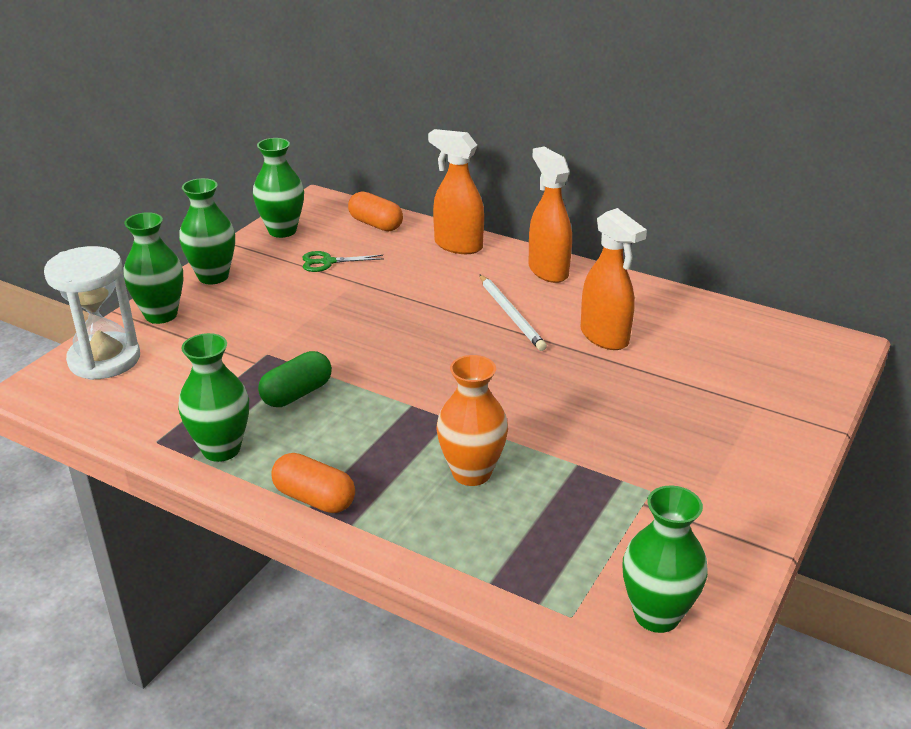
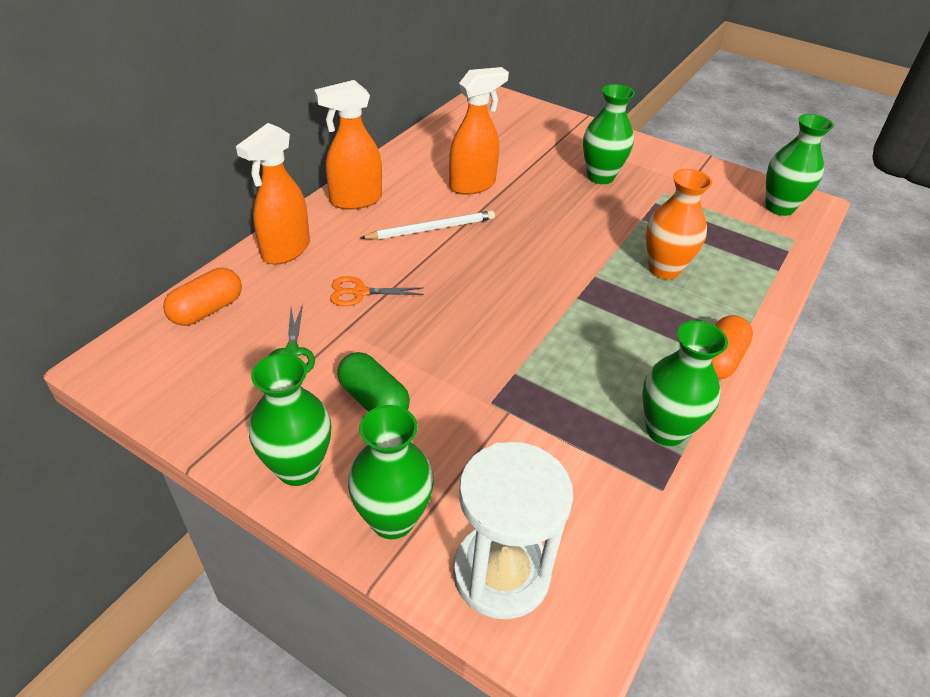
camera: 90 degrees left, 10 degrees up
green vase [253,138,304,238] -> green vase moved to [583,84,635,184]
green capsule [258,351,332,407] -> green capsule moved to [337,352,410,412]
none -> orange scissors [330,276,424,306]

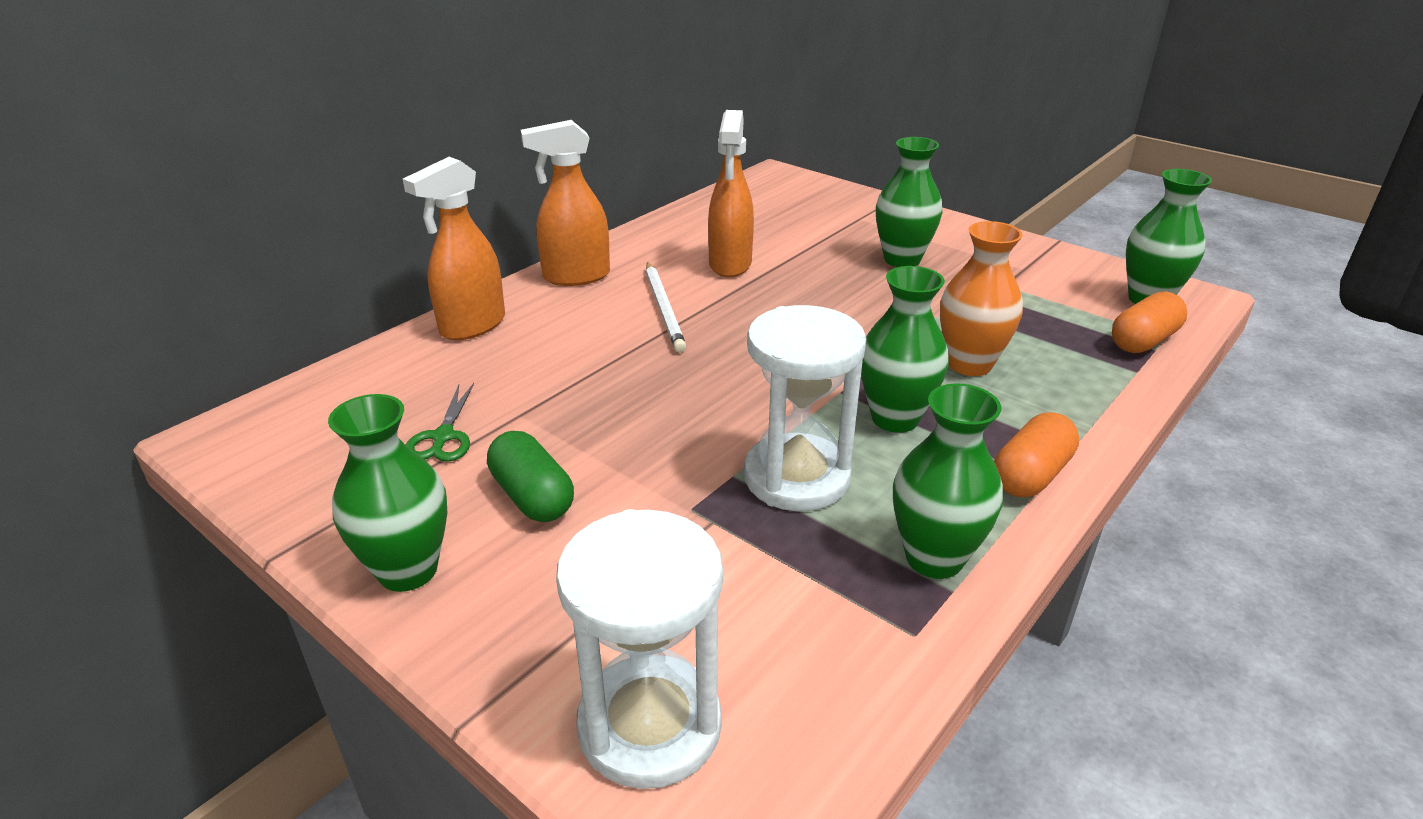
camera: 10 degrees right, 10 degrees down
orange capsule [163,268,242,326] -> orange capsule moved to [1112,291,1187,353]
orange scissors [330,276,424,306] -> none
green vase [348,405,434,539] -> green vase moved to [861,266,949,433]
white pencil [360,210,495,240] -> white pencil turned 90 degrees clockwise [646,262,686,353]
orange spray bottle [449,67,509,195] -> orange spray bottle turned 120 degrees clockwise [708,110,754,277]
none -> white hourglass [744,305,866,511]

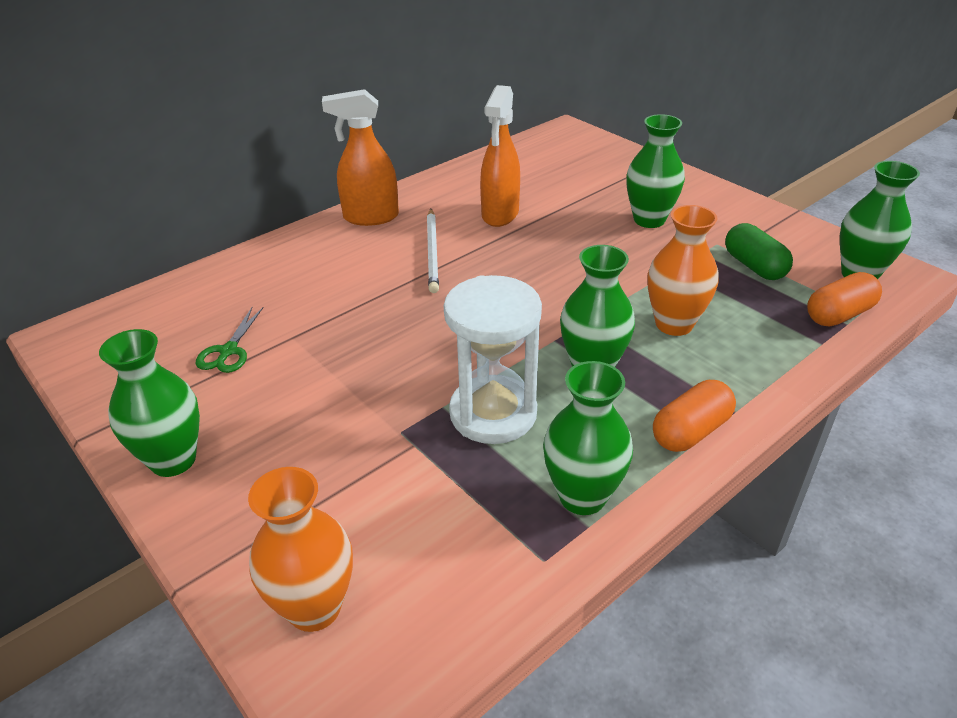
camera: 10 degrees right, 5 degrees up
orange spray bottle [403,157,505,341] -> none
green capsule [487,431,574,522] -> green capsule moved to [725,223,793,280]
white hourglass [556,509,723,789] -> orange vase [248,467,353,632]

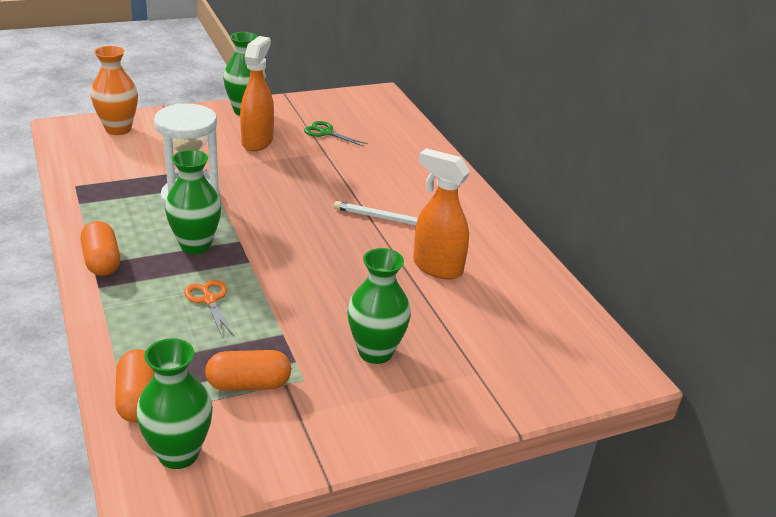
camera: 105 degrees right, 5 degrees down
orange spray bottle [322,89,399,226] -> orange spray bottle moved to [240,36,274,151]
green vase [543,361,633,515] -> none
orange vase [648,205,719,336] -> orange scissors [184,280,233,336]
green capsule [725,223,793,280] -> orange capsule [205,350,291,391]

